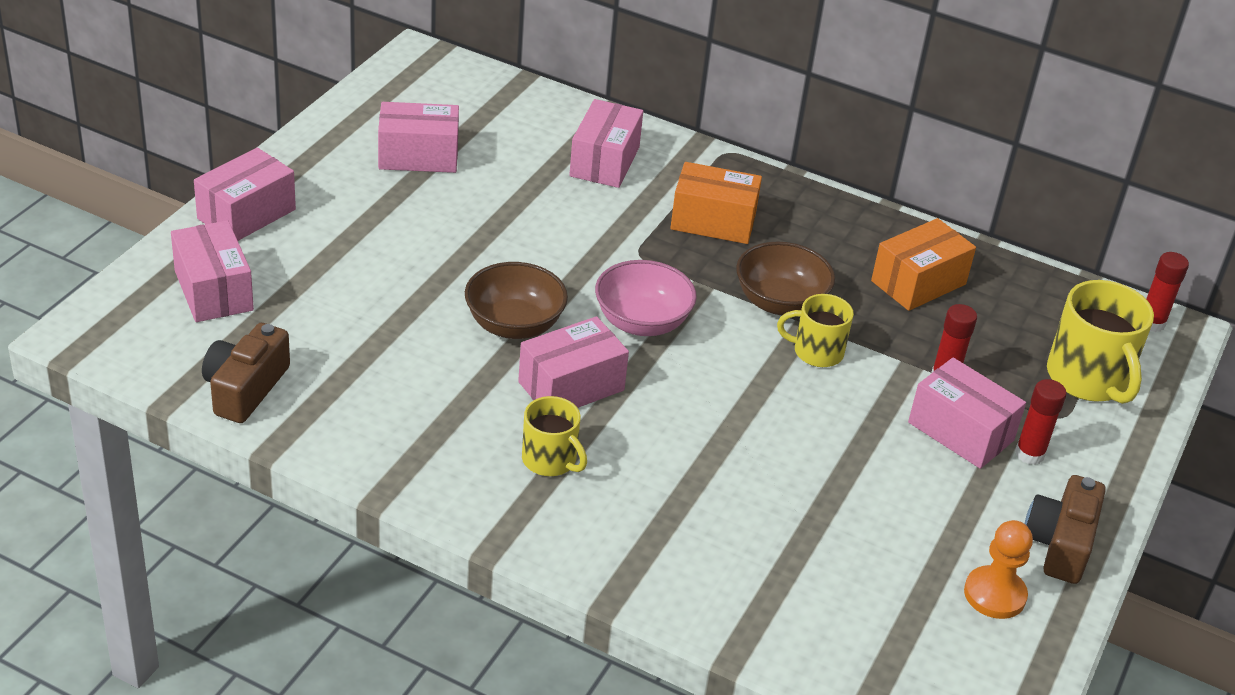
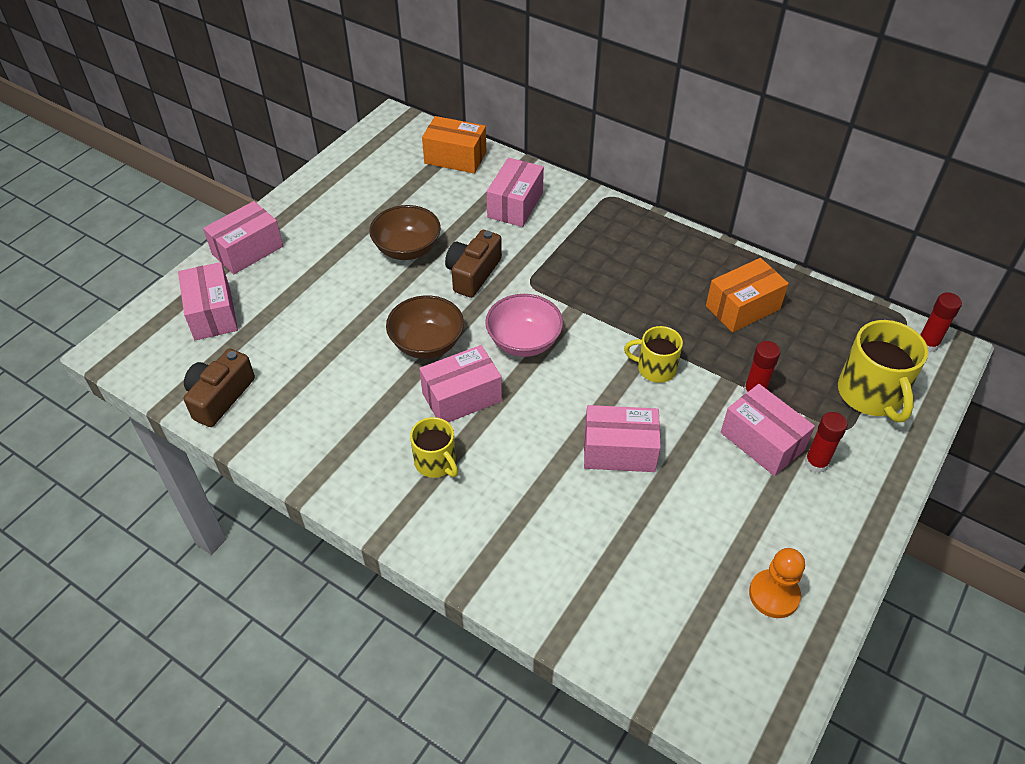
camera: 10 degrees right, 10 degrees up
pink box [378,102,459,173] -> pink box moved to [584,405,661,472]
orange box [670,162,762,244] -> orange box moved to [422,116,486,174]
brown bowl [736,242,835,315] -> brown bowl moved to [369,205,441,260]
brown camera [1025,475,1106,584] -> brown camera moved to [445,230,502,298]

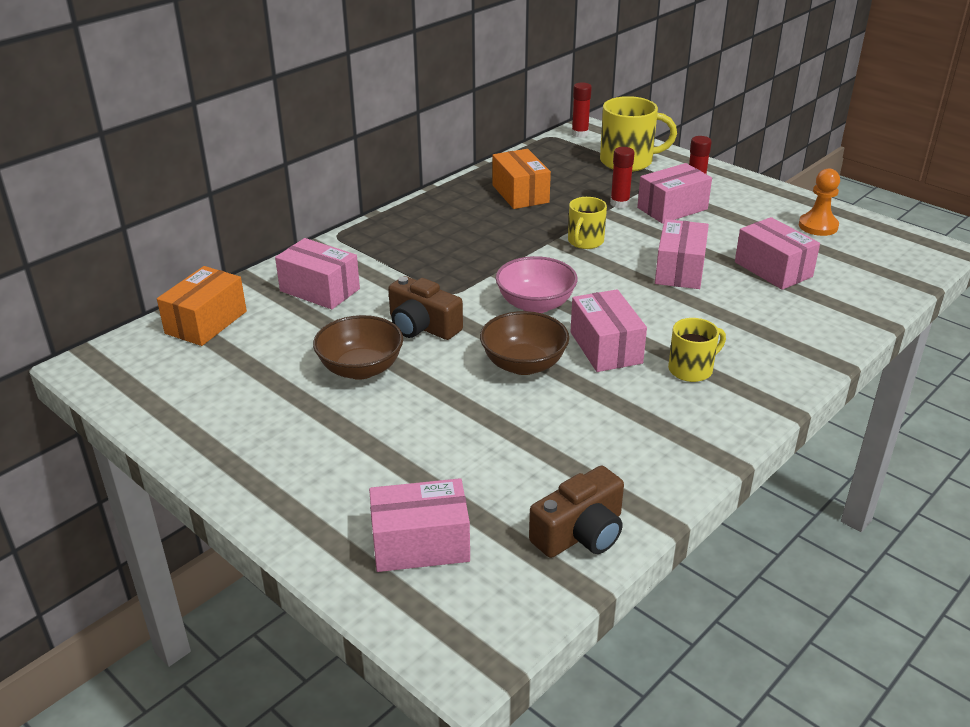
camera: 80 degrees left, 15 degrees down
brown camera [184,348,255,427] -> brown camera turned 75 degrees counterclockwise [529,466,624,558]
pink box [203,201,283,274] -> pink box moved to [735,217,820,290]

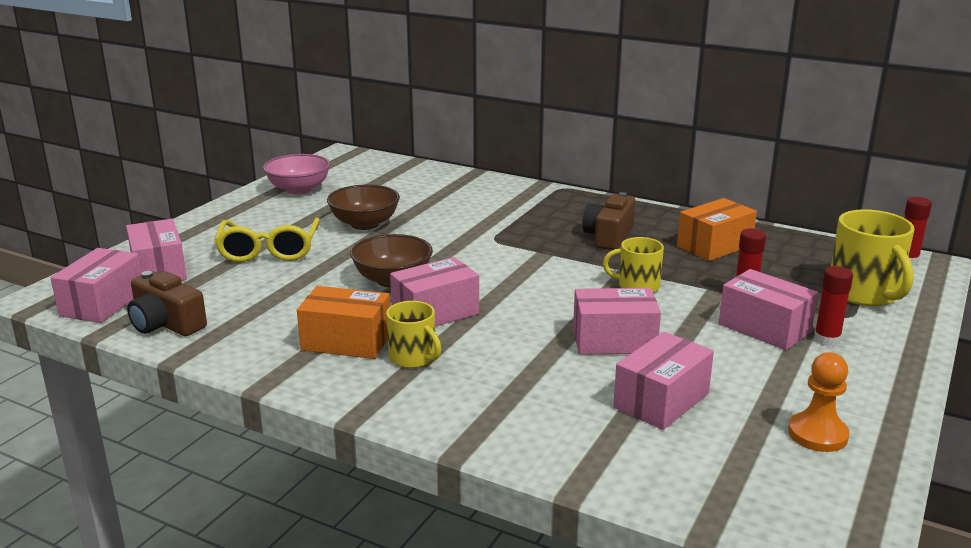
camera: 75 degrees right, 10 degrees down
orange box [157,266,247,346] -> orange box moved to [297,286,390,359]
pink box [275,238,360,309] -> pink box moved to [50,248,142,323]
brown camera [388,276,463,340] -> brown camera moved to [582,192,635,250]
pink bowl [495,256,578,313] -> pink bowl moved to [263,154,330,195]
none -> yellow glasses [214,218,320,262]

